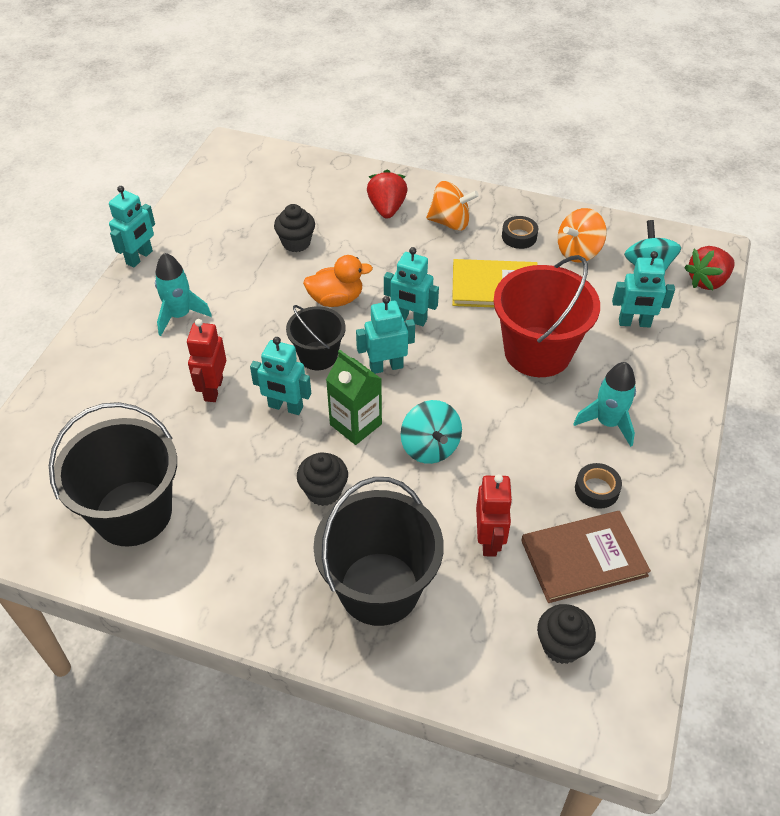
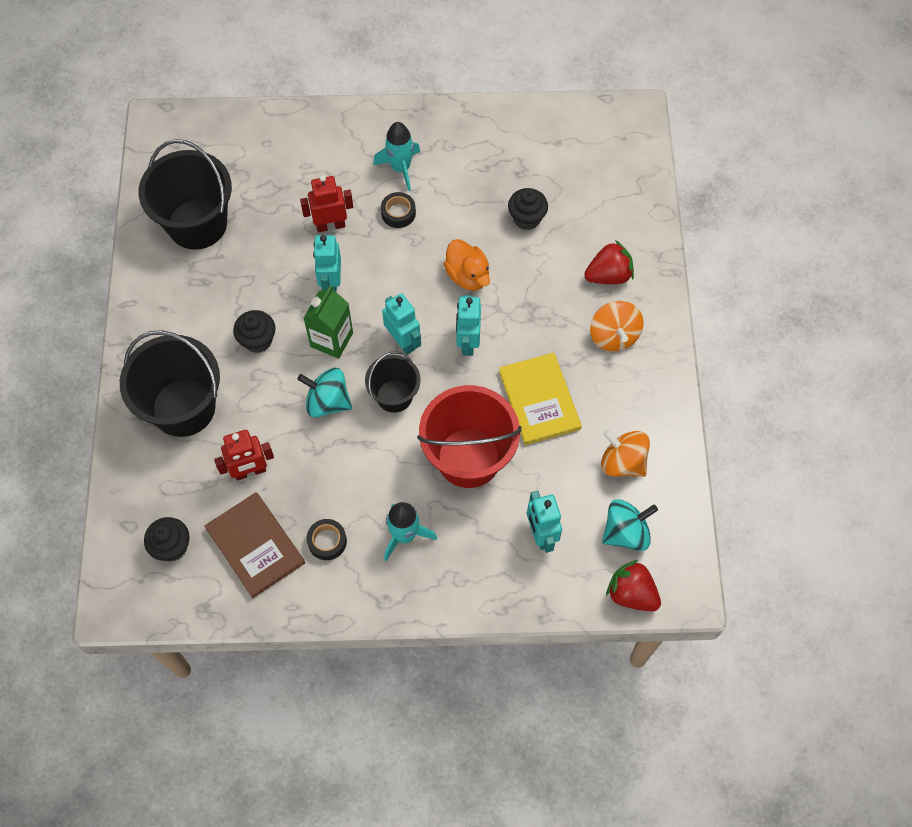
camera: 70 degrees right, 15 degrees up
turquoise robot [109,186,155,268] -> none
black bucket [286,305,346,370] -> black bucket moved to [365,351,420,413]
turquoise spinning top [400,400,462,464] -> turquoise spinning top turned 60 degrees clockwise [297,368,352,418]
black tape [502,216,538,249] -> black tape moved to [381,192,416,228]

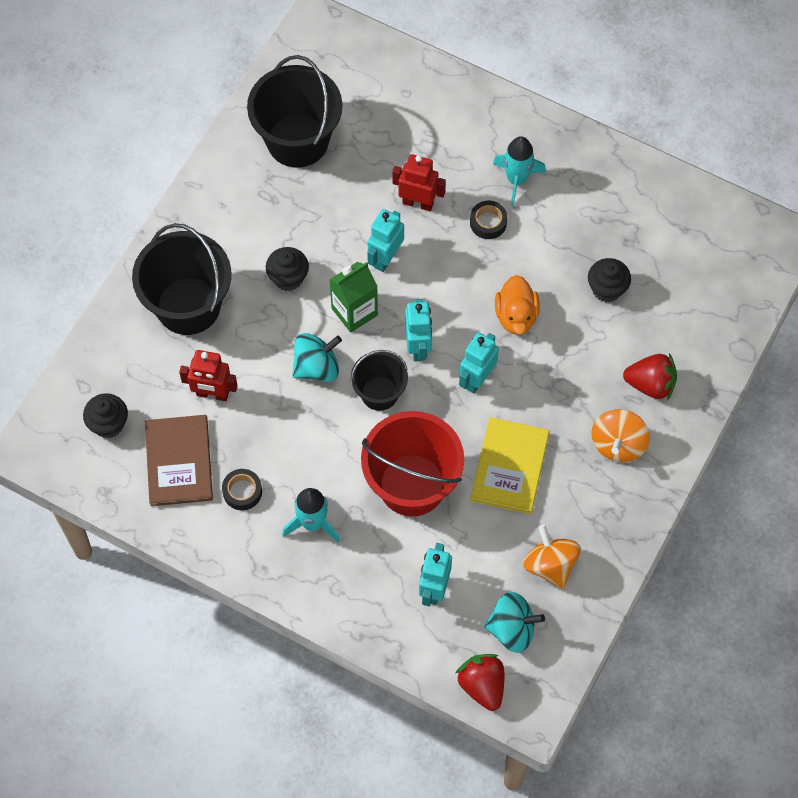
camera: 30 degrees right, 0 degrees up
turquoise spinning top [297,368,352,418] -> turquoise spinning top turned 105 degrees clockwise [292,333,342,382]

